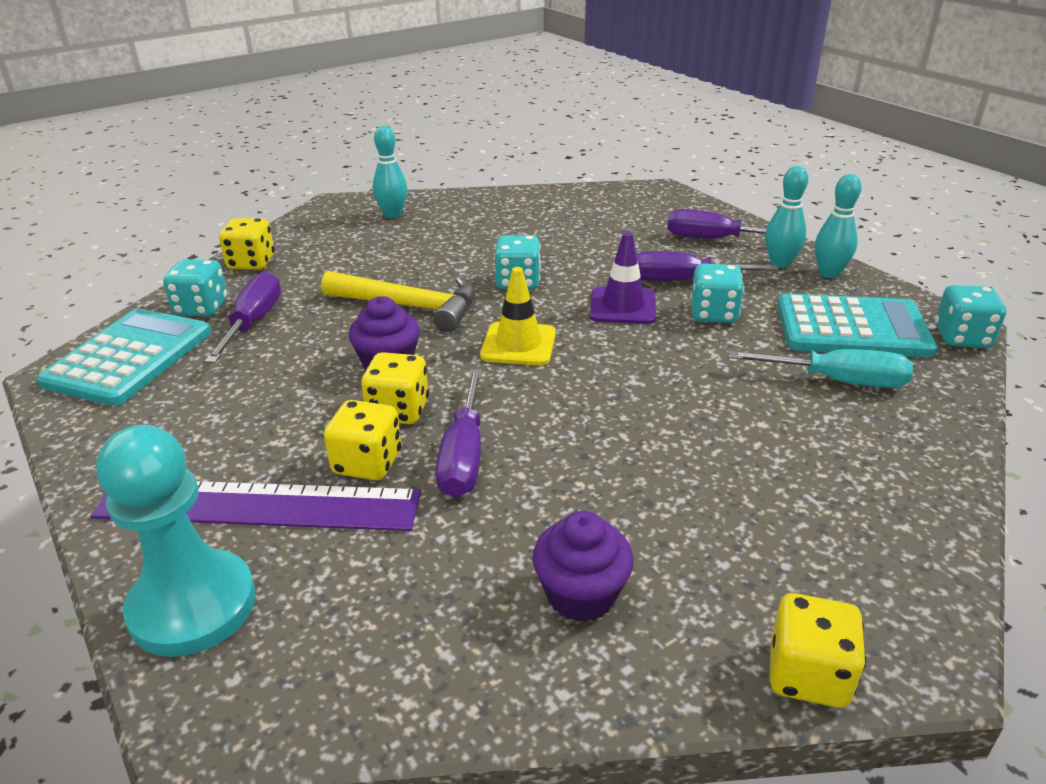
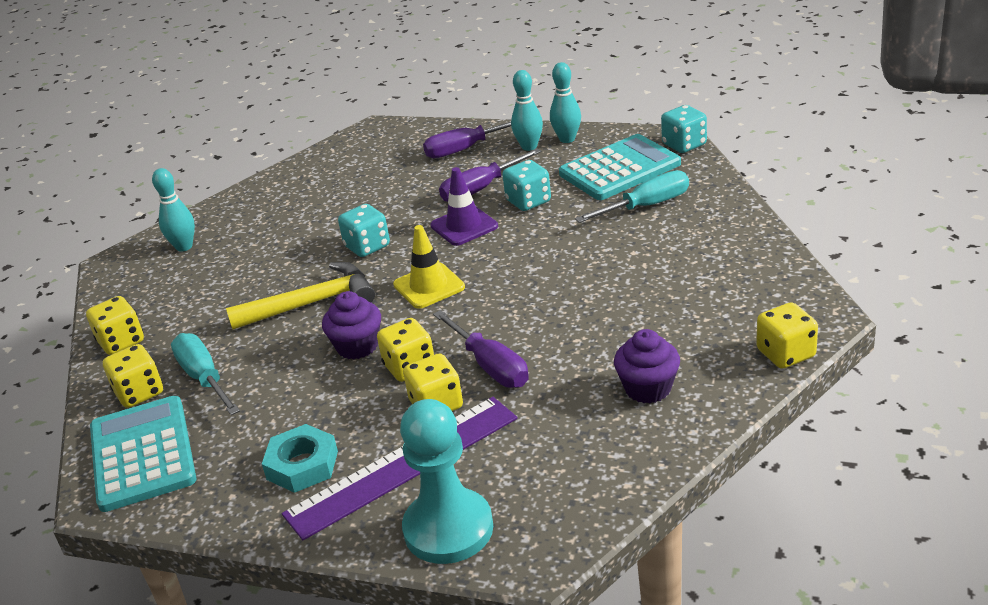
camera: 35 degrees left, 0 degrees up
turquoise dice [163,259,228,317] -> yellow dice [103,344,163,408]
purple screwdriver [205,272,281,363] -> turquoise screwdriver [171,333,240,415]
none -> turquoise nut [262,424,338,493]

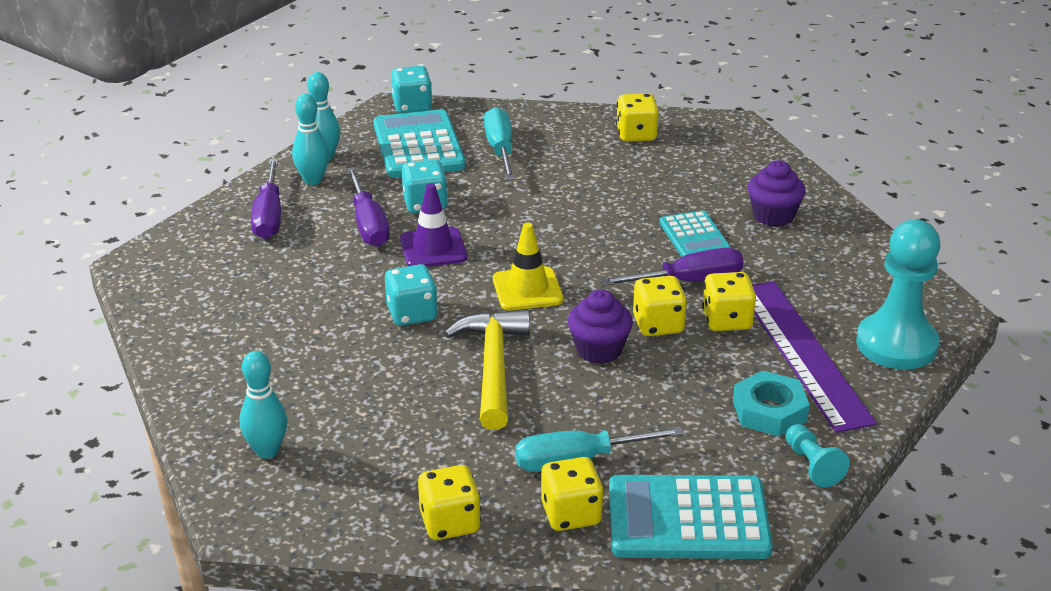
camera: 75 degrees left, 0 degrees up
yellow dice [756,302,818,369] -> yellow dice moved to [616,93,659,142]
none -> turquoise calculator [659,210,731,257]
none -> turquoise pawn [786,424,850,488]

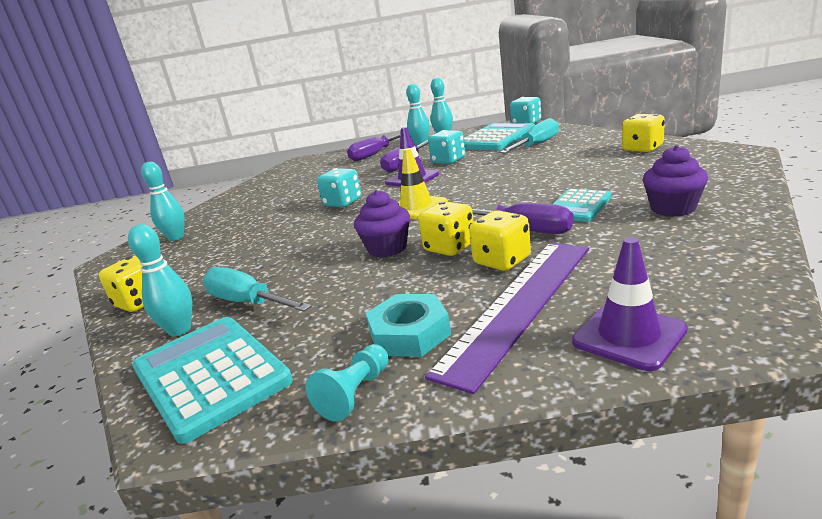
camera: 55 degrees right, 10 degrees down
yellow hammer [444,310,530,430] -> none
yellow dice [541,457,604,531] -> turquoise bowling pin [128,224,192,336]
turquoise pawn [856,220,941,369] -> purple traffic cone [572,237,688,371]

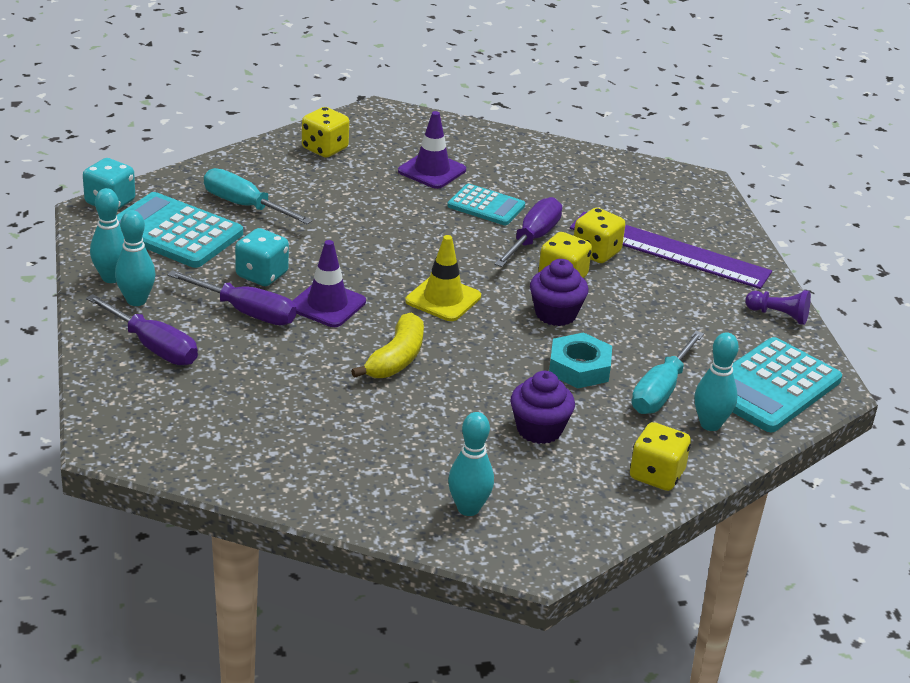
camera: 105 degrees left, 10 degrees up
turquoise pawn [306,344,389,422] -> purple pawn [745,290,811,325]
turquoise dice [317,168,362,207] -> yellow banana [351,312,424,378]
turquoise nut [366,294,451,357] -> turquoise nut moved to [549,332,612,389]
purple traffic cone [572,237,688,371] -> purple traffic cone moved to [398,111,466,189]
purple cupcake [643,145,708,217] -> purple cupcake moved to [511,371,575,444]

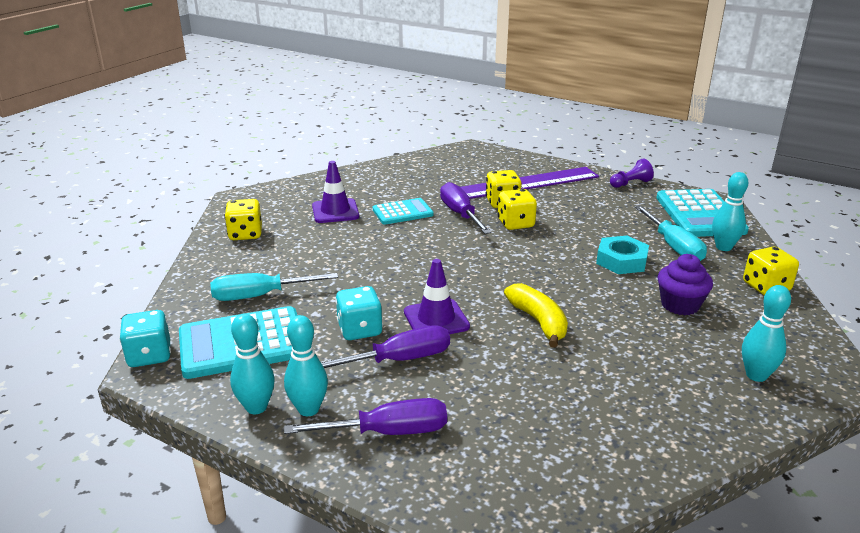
camera: 45 degrees left, 5 degrees down
yellow traffic cone [405,235,481,321] -> none
purple cupcake [530,259,588,326] -> none

